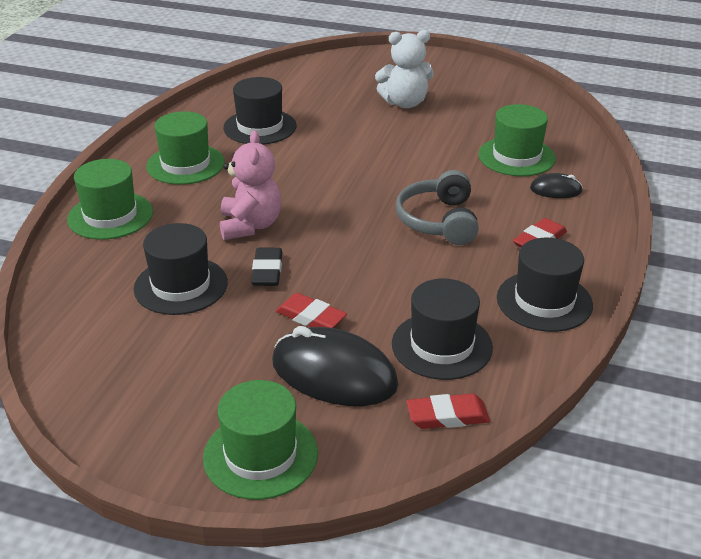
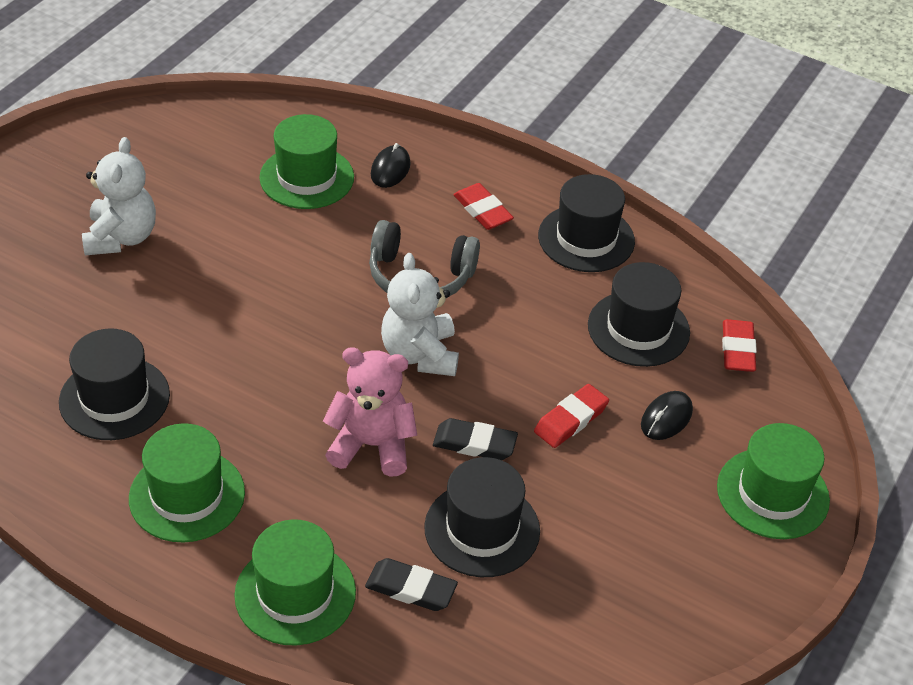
camera: 80 degrees left, 10 degrees up
black mouse [272,326,399,406] -> black mouse [641,391,693,440], size x0.49
none -> black eraser [365,558,458,611]
none -> white teddy bear [381,253,459,376]

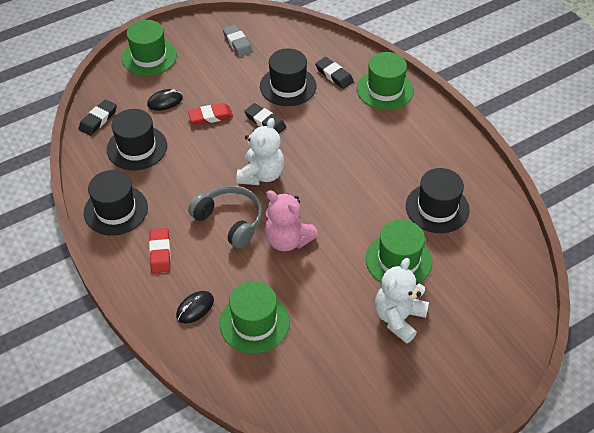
camera: 150 degrees left, 5 degrees up
green hat [129,423,245,542] -> green hat moved to [366,220,432,283]
pink teddy bear [323,347,417,477] -> pink teddy bear moved to [265,190,318,251]
red eraser [722,319,757,372] -> black eraser [79,99,117,136]
none -> grey eraser [223,24,253,57]

